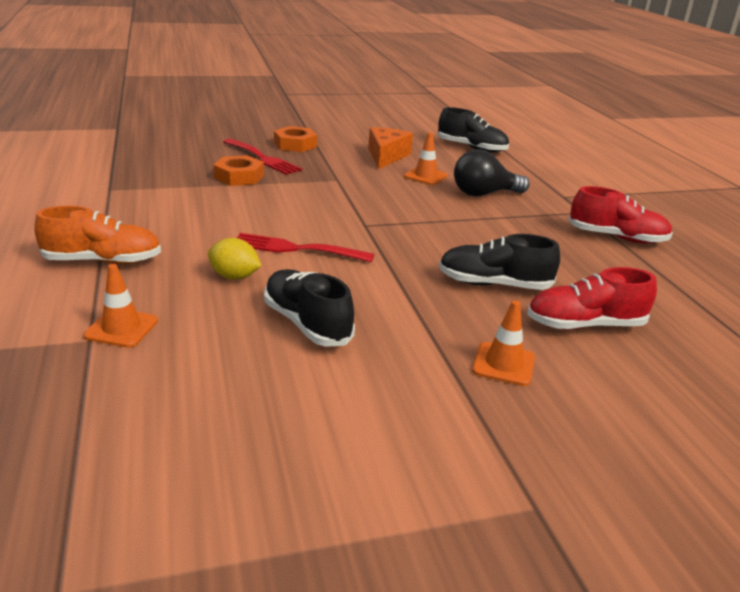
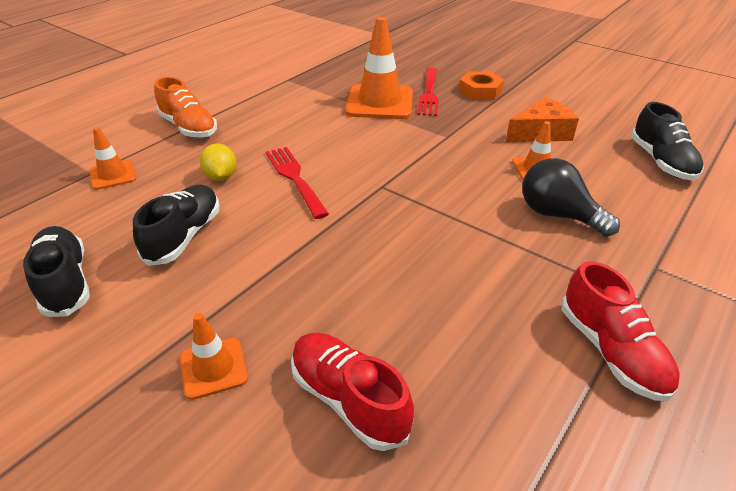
camera: 55 degrees right, 10 degrees up
orange nut [213,155,264,186] -> orange traffic cone [345,17,413,119]
black shoe [439,234,560,290] -> black shoe moved to [23,226,90,317]

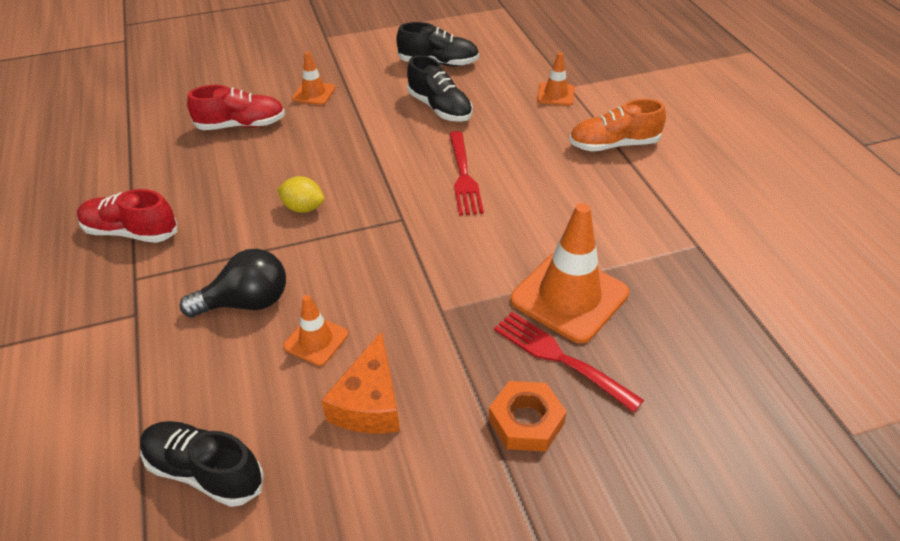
camera: 125 degrees right, 5 degrees up
yellow lemon [200,144,236,181] -> yellow lemon moved to [277,176,324,213]
red fork [266,147,329,219] -> red fork turned 75 degrees clockwise [449,131,484,216]

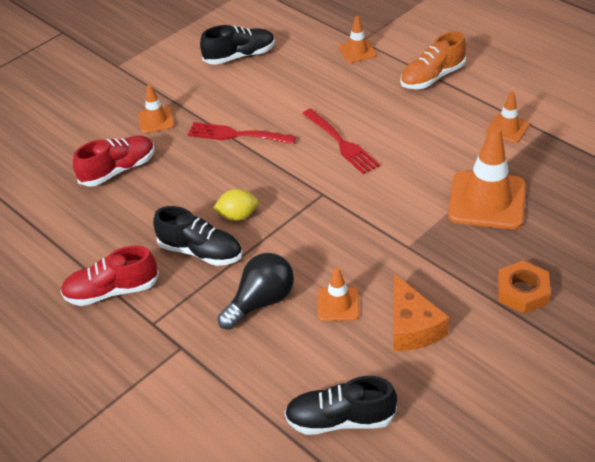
camera: 25 degrees left, 0 degrees up
black shoe [407,55,473,122] -> black shoe moved to [153,206,242,266]
red fork [494,312,644,412] -> red fork moved to [187,122,296,145]
none -> orange traffic cone [486,92,529,143]

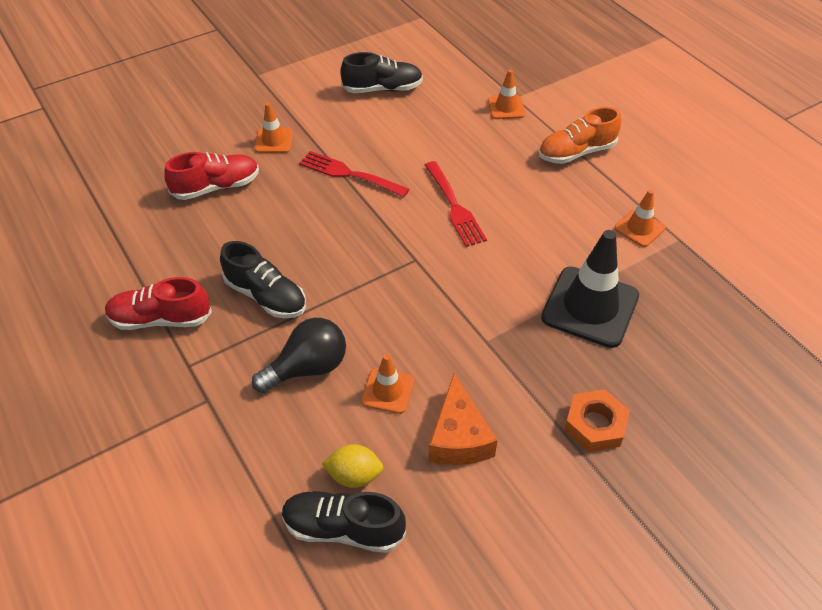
camera: 10 degrees right, 5 degrees up
yellow lemon [213,189,259,221] -> yellow lemon moved to [322,444,383,488]
orange traffic cone [448,126,526,229] -> black traffic cone [541,230,639,348]

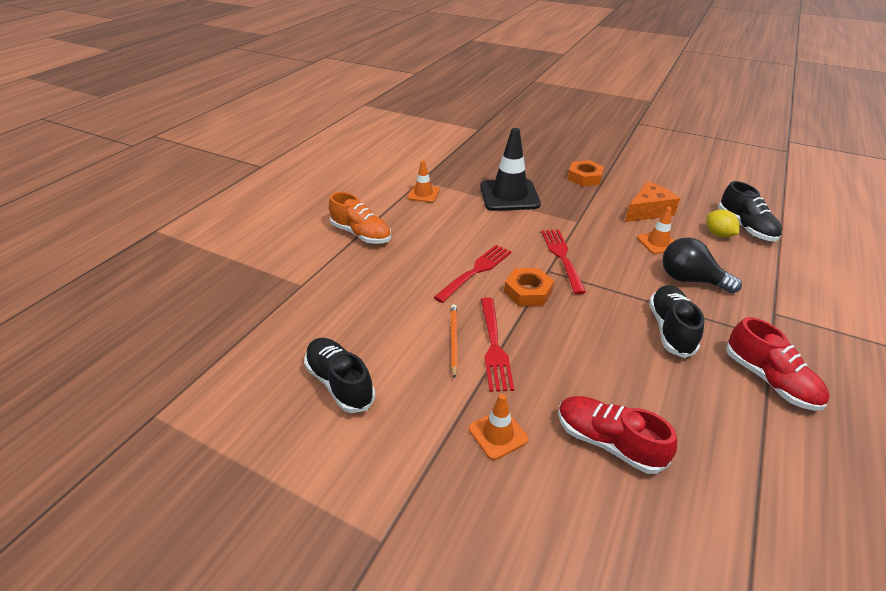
camera: 120 degrees left, 10 degrees down
orange traffic cone [488,69,525,119] -> none
none -> orange pencil [451,304,458,379]
none -> orange nut [504,268,554,306]
none -> red fork [541,229,586,294]

